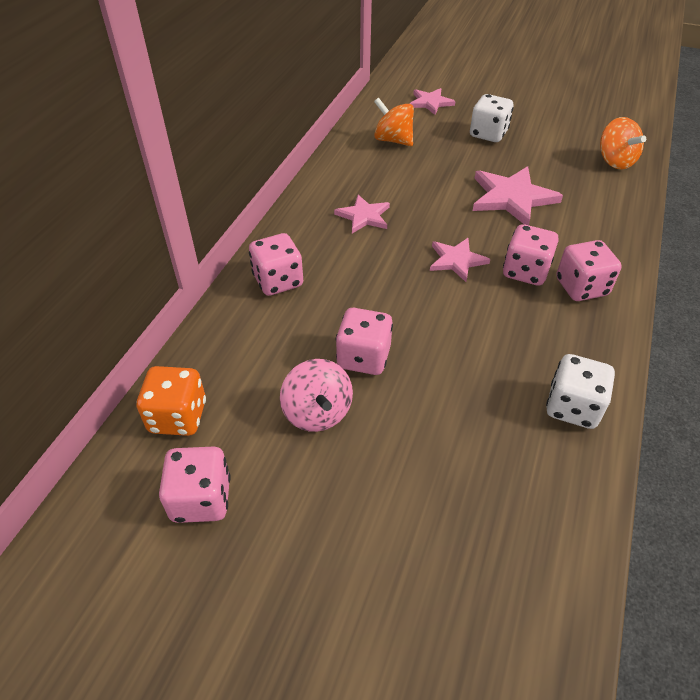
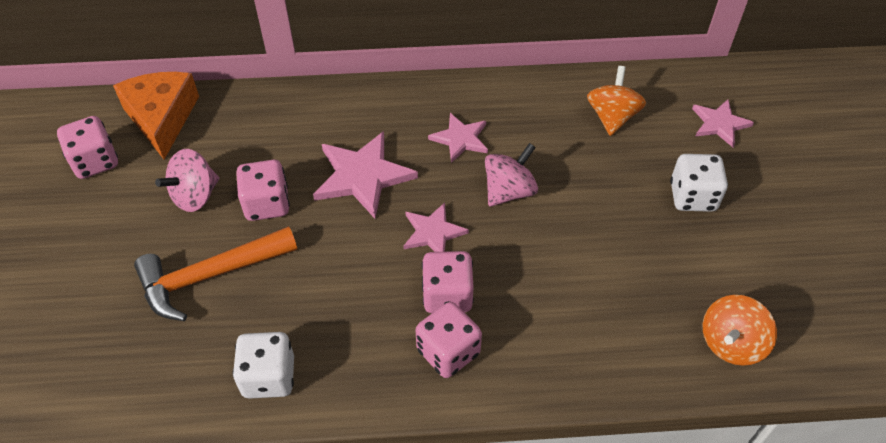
camera: 65 degrees right, 5 degrees up
orange dice [137,366,206,436] -> orange cheese [113,72,199,159]
pink dice [249,233,303,296] -> none
pink star [473,166,563,225] -> pink star moved to [313,131,418,218]
none -> orange hammer [134,226,298,321]
none -> pink spinning top [485,143,538,207]

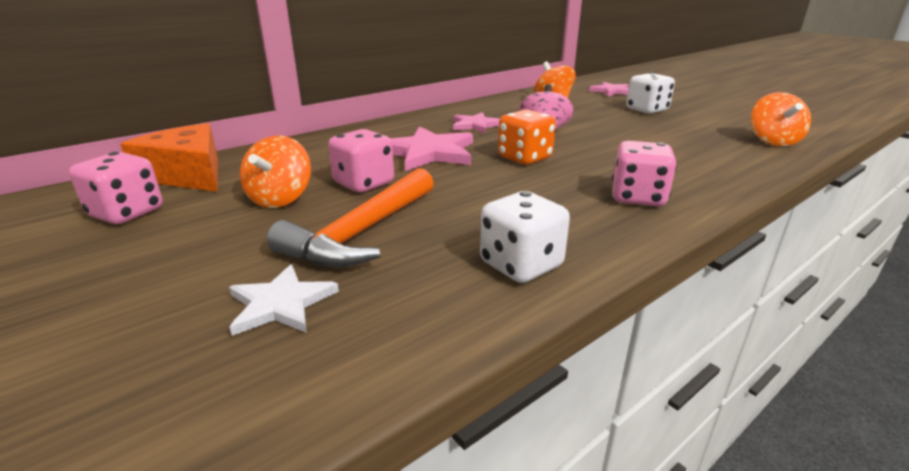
camera: 35 degrees left, 25 degrees down
pink spinning top [155,149,219,212] -> orange spinning top [240,135,311,208]
pink star [403,203,469,252] -> orange dice [498,109,556,165]
pink dice [422,251,474,313] -> none
none -> white star [229,264,339,336]

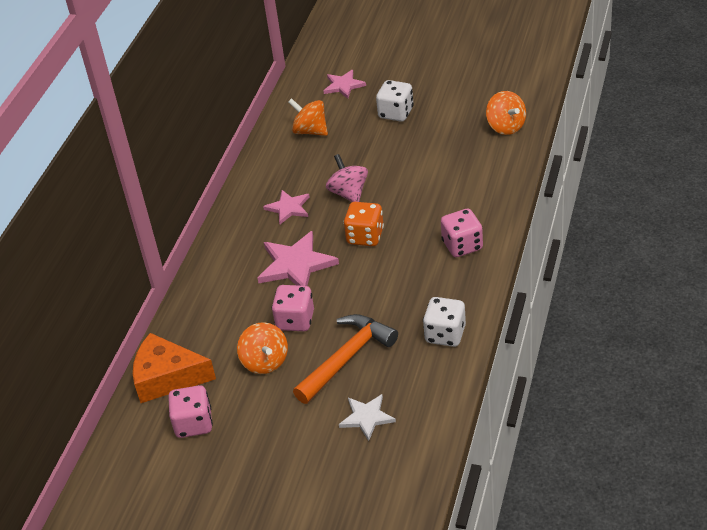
camera: 30 degrees left, 15 degrees up
orange hammer [267,168,434,267] -> orange hammer turned 135 degrees counterclockwise [293,314,398,404]

